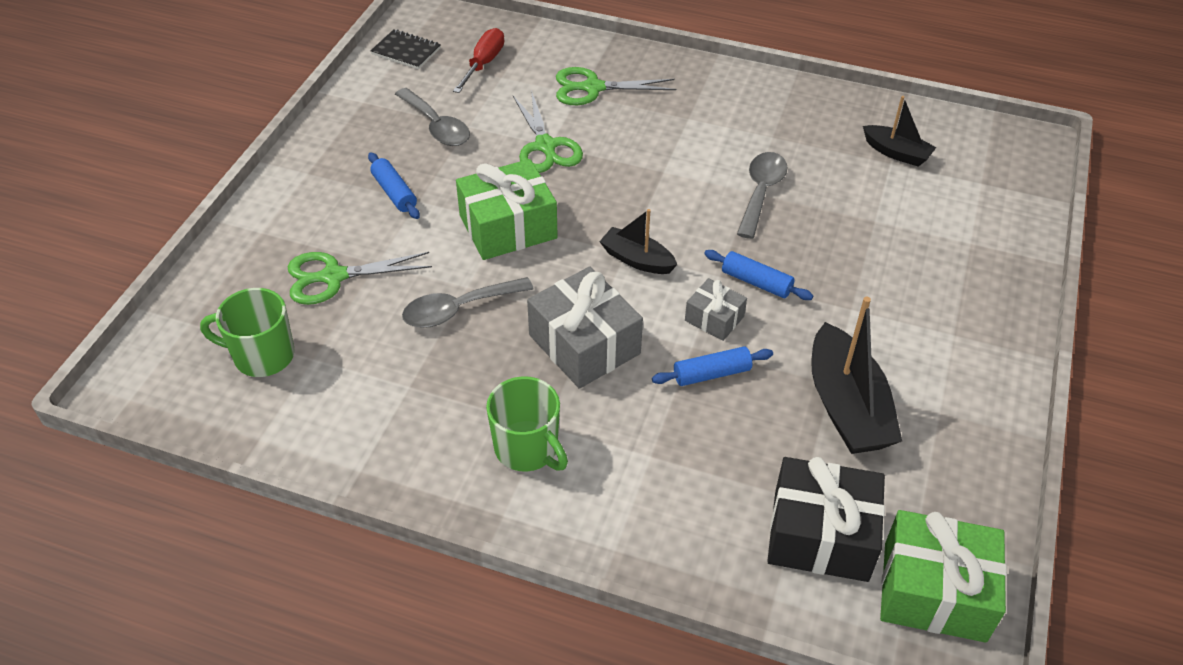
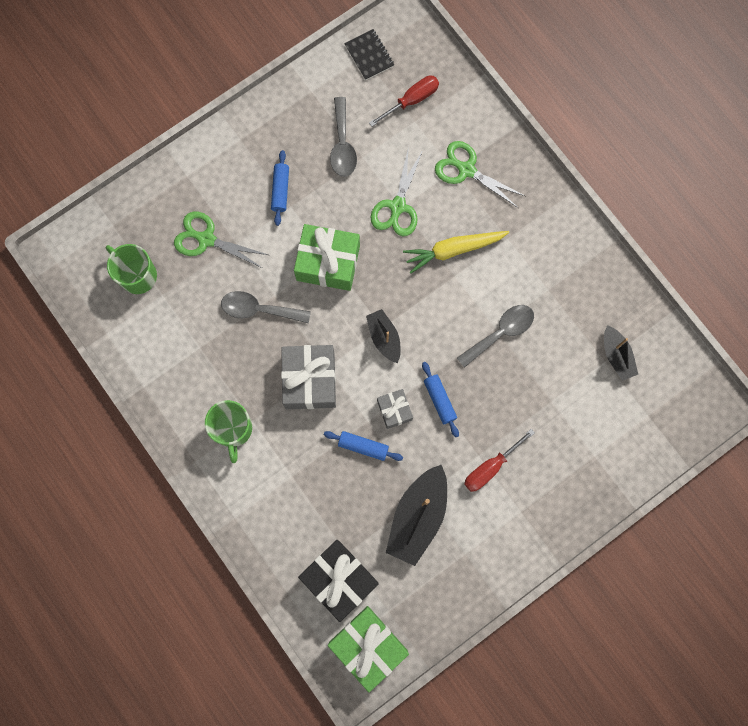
camera: 35 degrees right, 30 degrees up
none -> yellow carrot [403,231,509,273]
none -> red screwdriver [464,429,535,492]

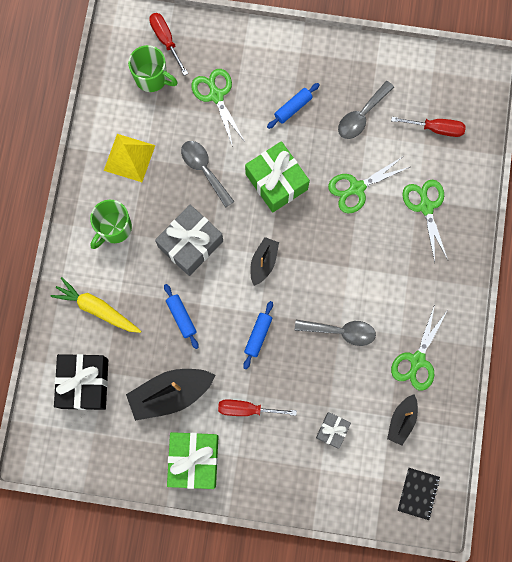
camera: 45 degrees right, 0 degrees up
green mug [106,244,157,294] -> green mug turned 120 degrees clockwise [128,45,178,92]
green gift [328,606,409,692] -> green gift moved to [167,432,219,489]
black notebook [344,29,394,80] -> black notebook moved to [397,468,440,520]
grey gift [377,389,413,429] -> grey gift moved to [316,412,351,449]
yellow carrot [403,231,509,273] -> yellow carrot moved to [51,277,141,333]
none -> yellow pyramid [104,134,155,182]
none -> red screwdriver [149,13,188,76]
none -> green scissors [391,304,447,391]

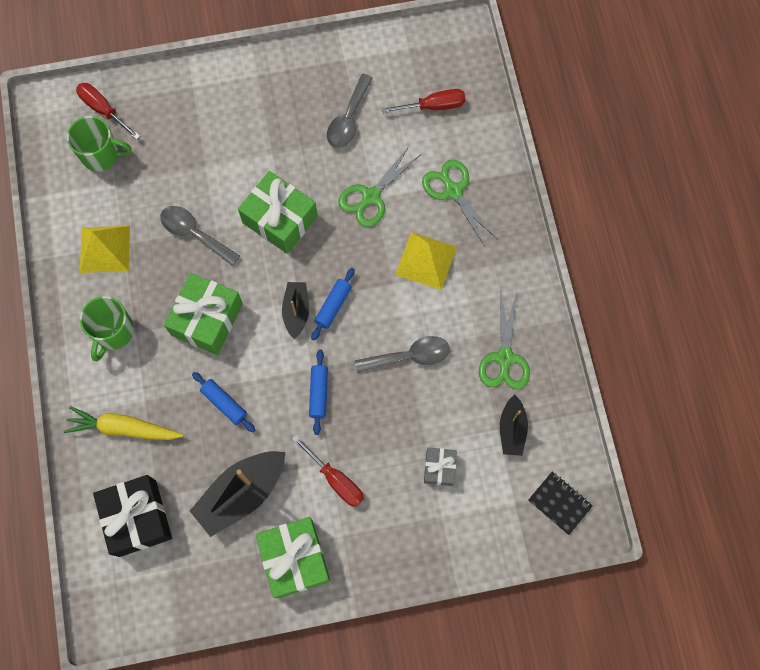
camera: 20 degrees left, 5 degrees down
grey gift [155,205,223,276] -> green gift [164,273,243,355]
green scissors [191,69,245,147] -> none
red screwdriver [218,399,297,416] -> red screwdriver turned 120 degrees counterclockwise [292,435,364,507]
blue rolling pin [267,83,320,129] -> blue rolling pin moved to [311,268,355,340]
black notebook [397,468,440,520] -> black notebook turned 45 degrees counterclockwise [528,471,593,535]
none -> yellow pyramid [395,232,457,290]

